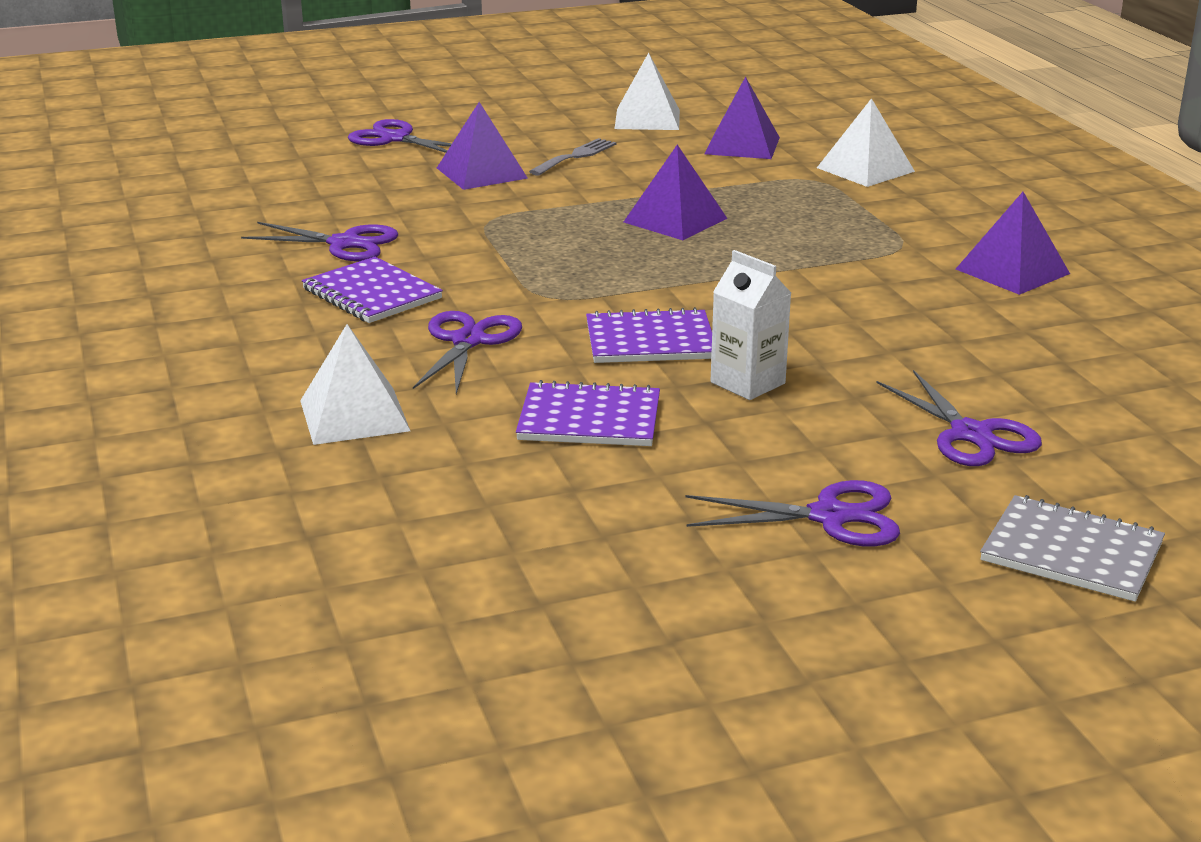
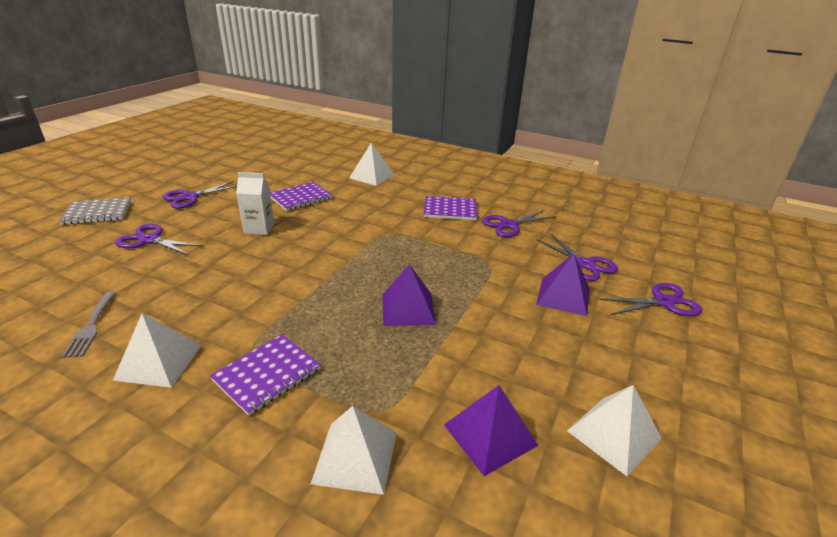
camera: 135 degrees right, 5 degrees up
purple scissors [413,311,522,394] -> purple scissors moved to [536,234,618,281]
grey fork [529,138,616,176] -> grey fork moved to [61,292,116,358]
purple notebook [586,307,712,363] -> purple notebook moved to [210,334,321,416]
purple pyramid [956,192,1070,295] -> white pyramid [113,313,202,388]

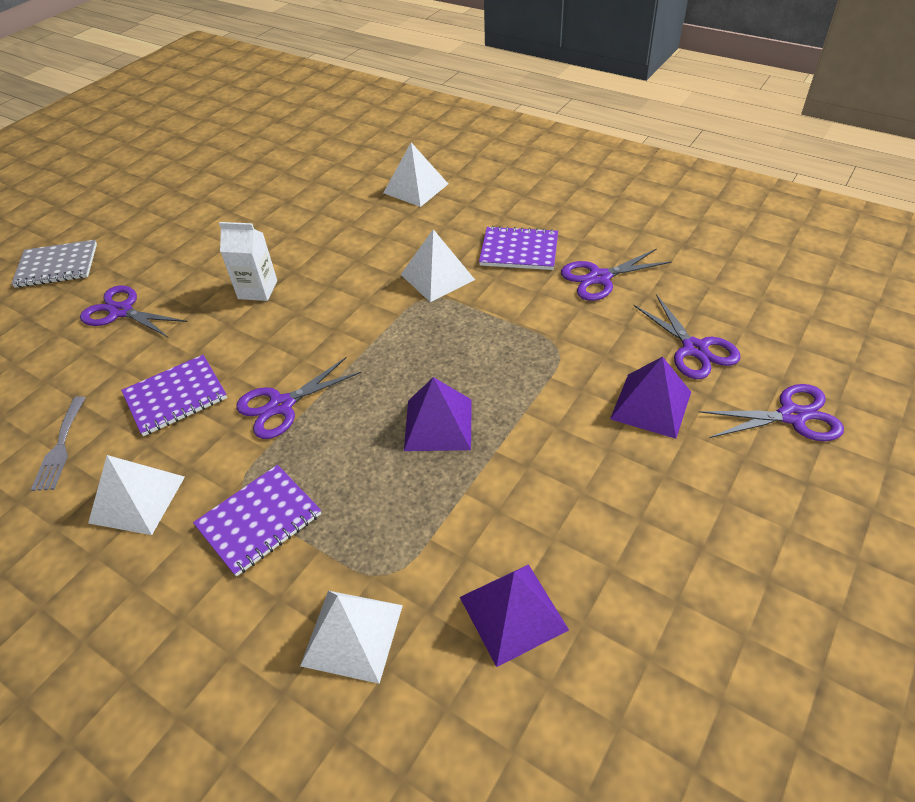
camera: 10 degrees right, 15 degrees up
purple scissors [162,181,237,209] -> purple scissors moved to [236,357,361,439]
purple notebook [270,182,333,211] -> purple notebook moved to [121,355,227,436]
white pyramid [567,385,662,476] -> white pyramid moved to [401,229,475,302]

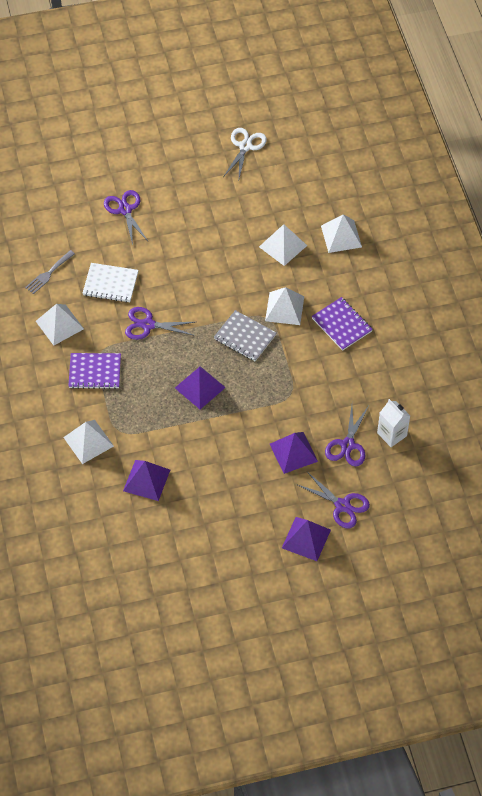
camera: 40 degrees right, 10 degrees up
grey notebook [11,240,97,288] -> grey notebook moved to [214,310,276,361]
purple notebook [121,355,227,436] -> white notebook [82,263,138,303]
white carton [219,222,277,301] -> white carton moved to [377,399,410,447]
purple scissors [561,249,671,301] -> none
none -> white scissors [223,128,267,178]
none -> white pyramid [259,224,307,266]
none -> purple pyramid [282,517,331,561]

